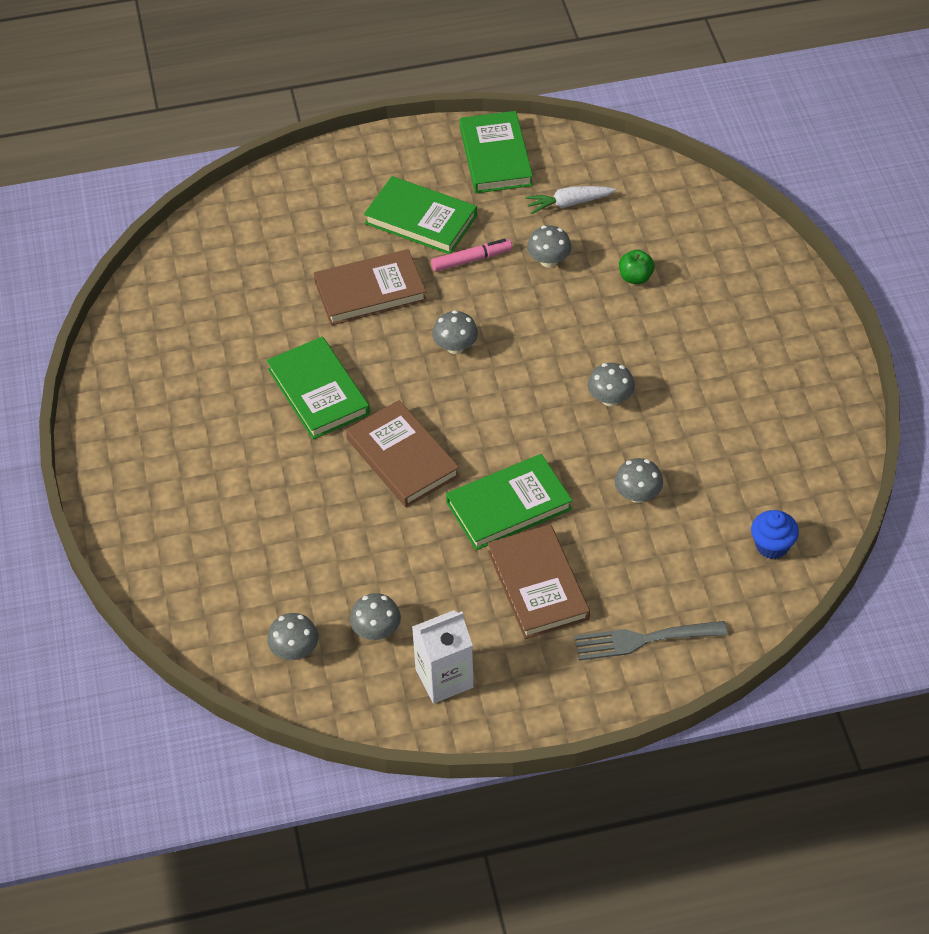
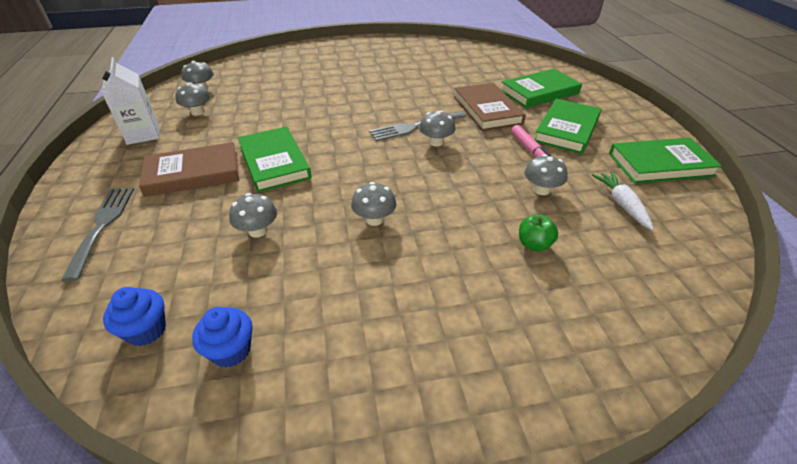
camera: 90 degrees right, 10 degrees down
green book [266,337,370,439] -> green book moved to [501,69,582,108]
brown book [346,400,459,507] -> none
none -> blue cupcake [192,307,253,368]
none -> grey fork [369,111,466,141]

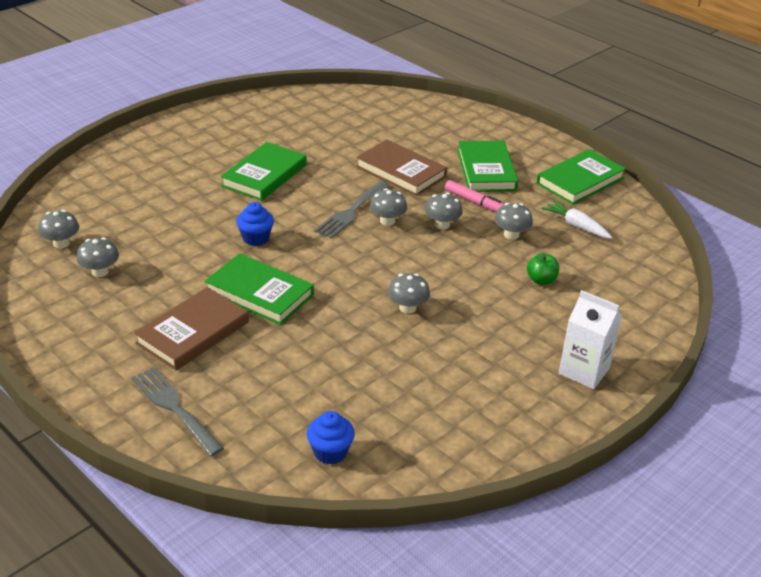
camera: 35 degrees left, 5 degrees down
white carton [102,57,160,145] -> white carton moved to [559,290,622,389]
blue cupcake [192,307,253,368] -> blue cupcake moved to [236,202,274,246]
grey mushroom [229,193,277,238] -> grey mushroom moved to [424,192,462,229]
green book [501,69,582,108] -> green book moved to [221,142,307,201]

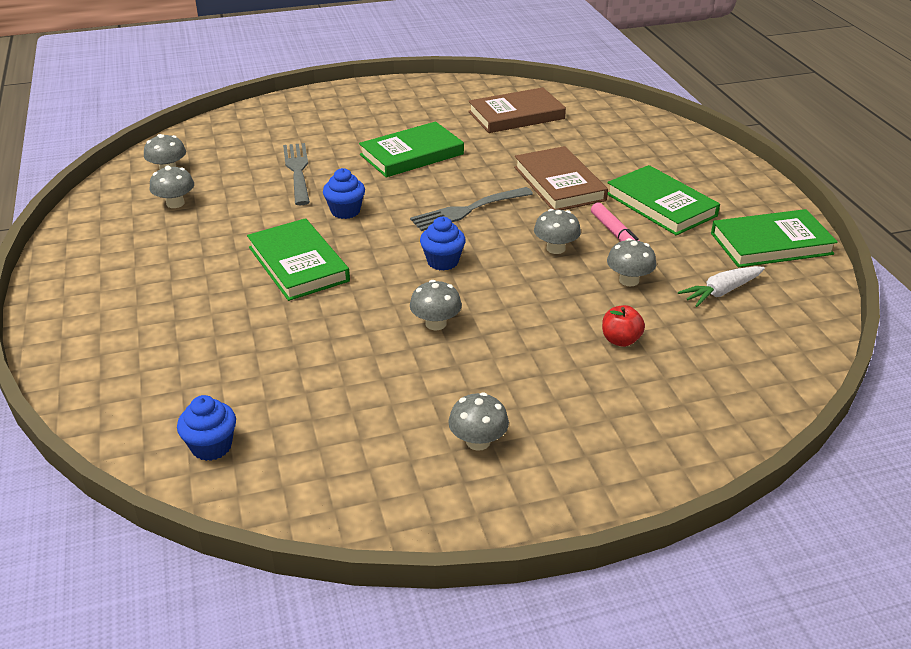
camera: 30 degrees right, 0 degrees up
grey fork [131,367,224,456] -> grey fork moved to [283,143,310,205]
brown book [134,287,249,371] -> brown book moved to [468,87,566,133]
grey mushroom [369,188,407,226] -> grey mushroom moved to [448,392,509,451]
green book [457,141,519,192] -> green book turned 60 degrees counterclockwise [607,165,720,235]
green apple [527,253,559,285] -> red apple [602,305,645,347]
white carrot [542,200,612,238] -> white carrot turned 105 degrees counterclockwise [678,266,765,307]
white carton [559,290,622,389] -> none
none -> blue cupcake [420,217,466,271]

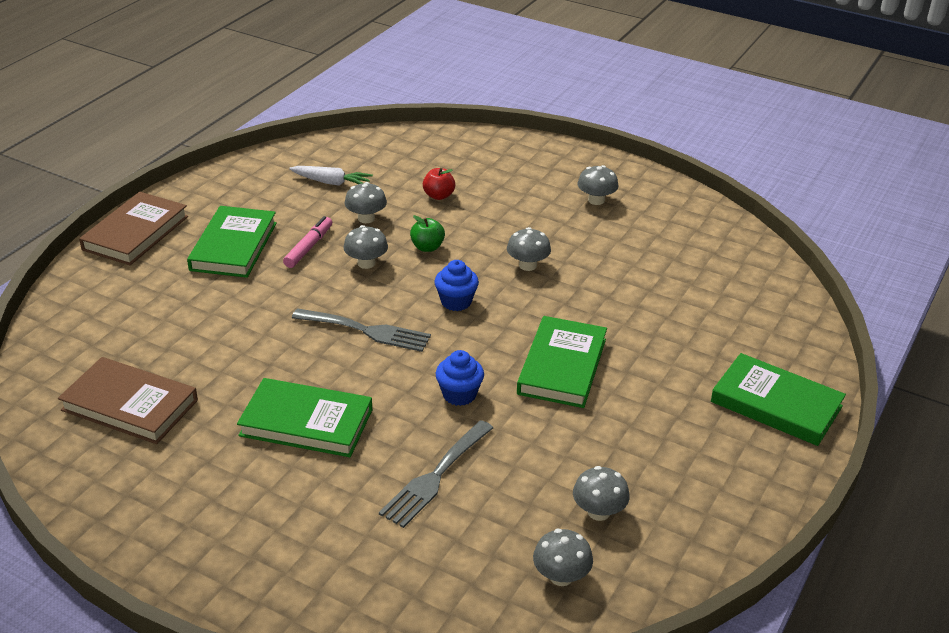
camera: 135 degrees left, 0 degrees up
blue cupcake [177,395,236,461] -> none
brown book [514,146,608,210] -> brown book moved to [79,192,188,265]
green book [711,209,838,268] -> green book moved to [711,353,846,446]
none -> green apple [410,215,445,252]

